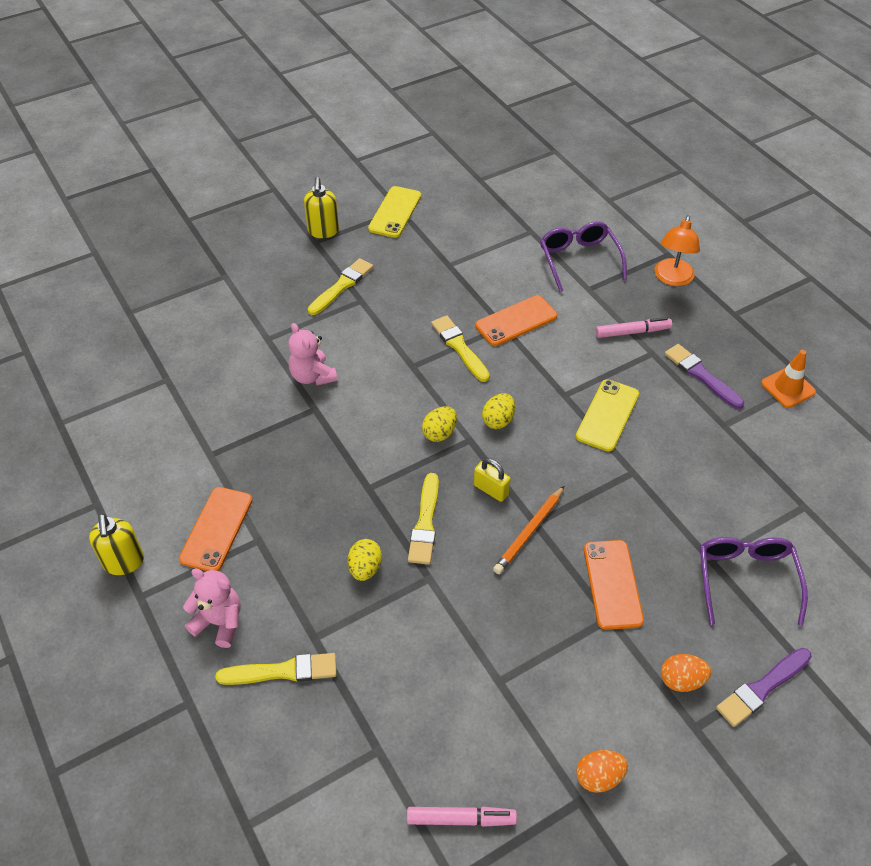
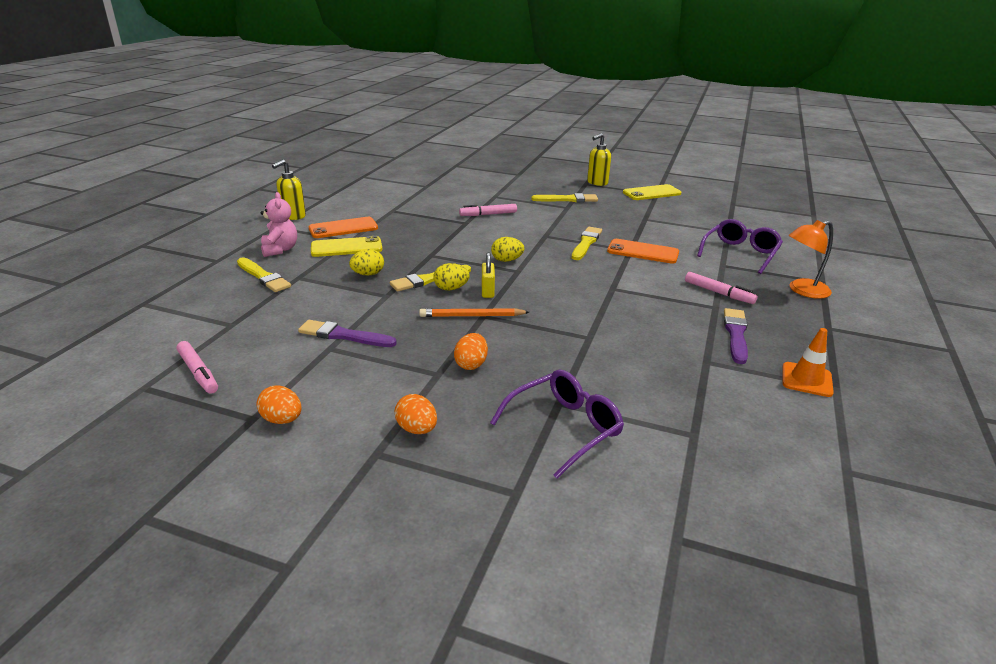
camera: 50 degrees right, 20 degrees down
pink teddy bear [288,323,337,385] -> pink marker [459,204,517,216]
yellow egg [482,393,515,429] -> yellow egg moved to [433,263,470,291]
yellow phone [576,379,639,452] -> yellow phone moved to [311,236,383,257]
orange phone [584,540,644,630] -> orange egg [454,333,488,370]
purple brush [716,648,812,727] -> purple brush moved to [298,320,397,347]

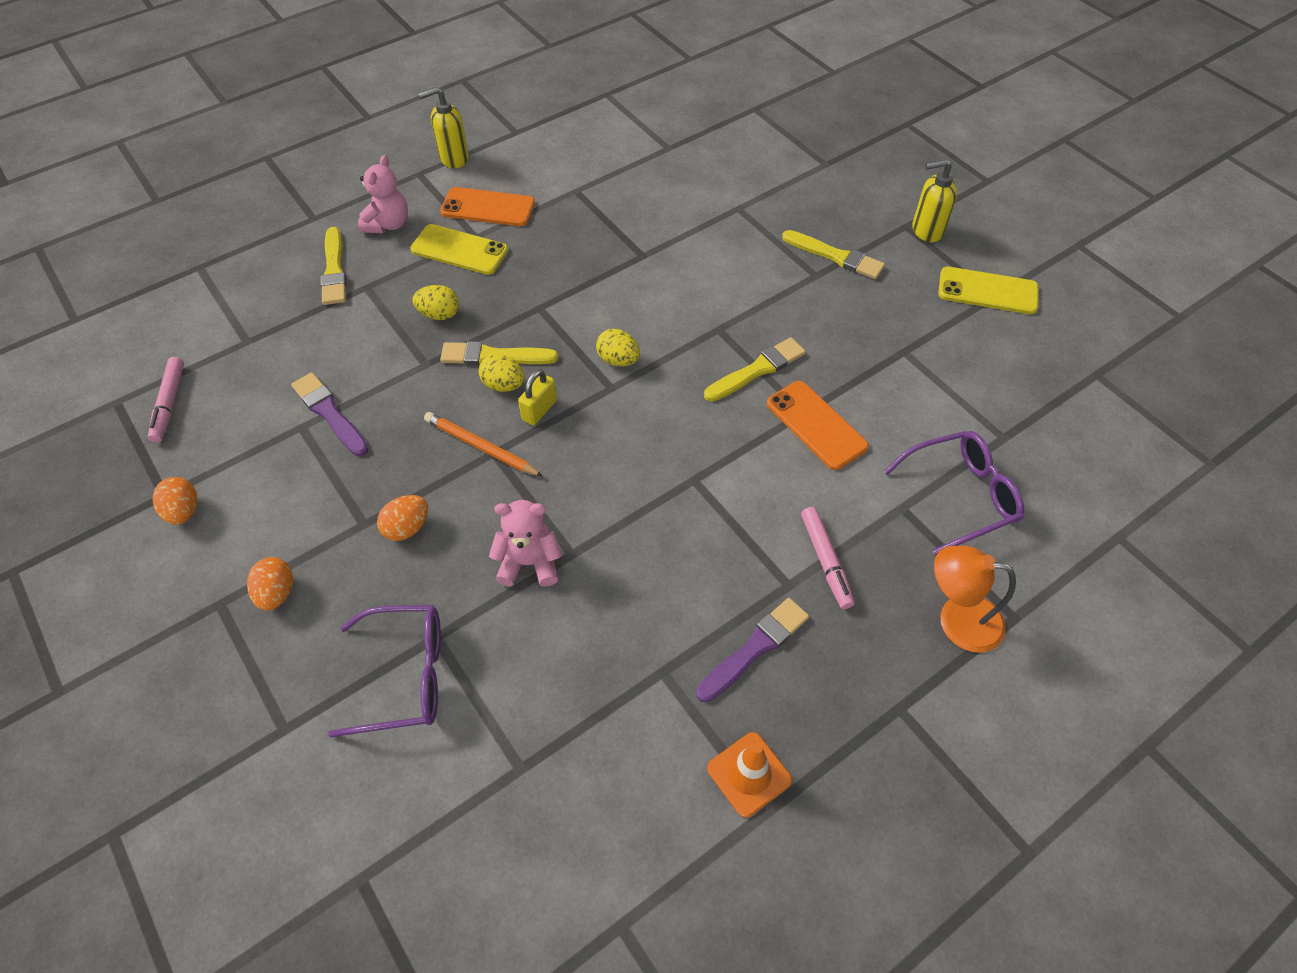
camera: 35 degrees right, 25 degrees up
pink marker [459,204,517,216] -> none
none -> pink teddy bear [489,500,562,587]

